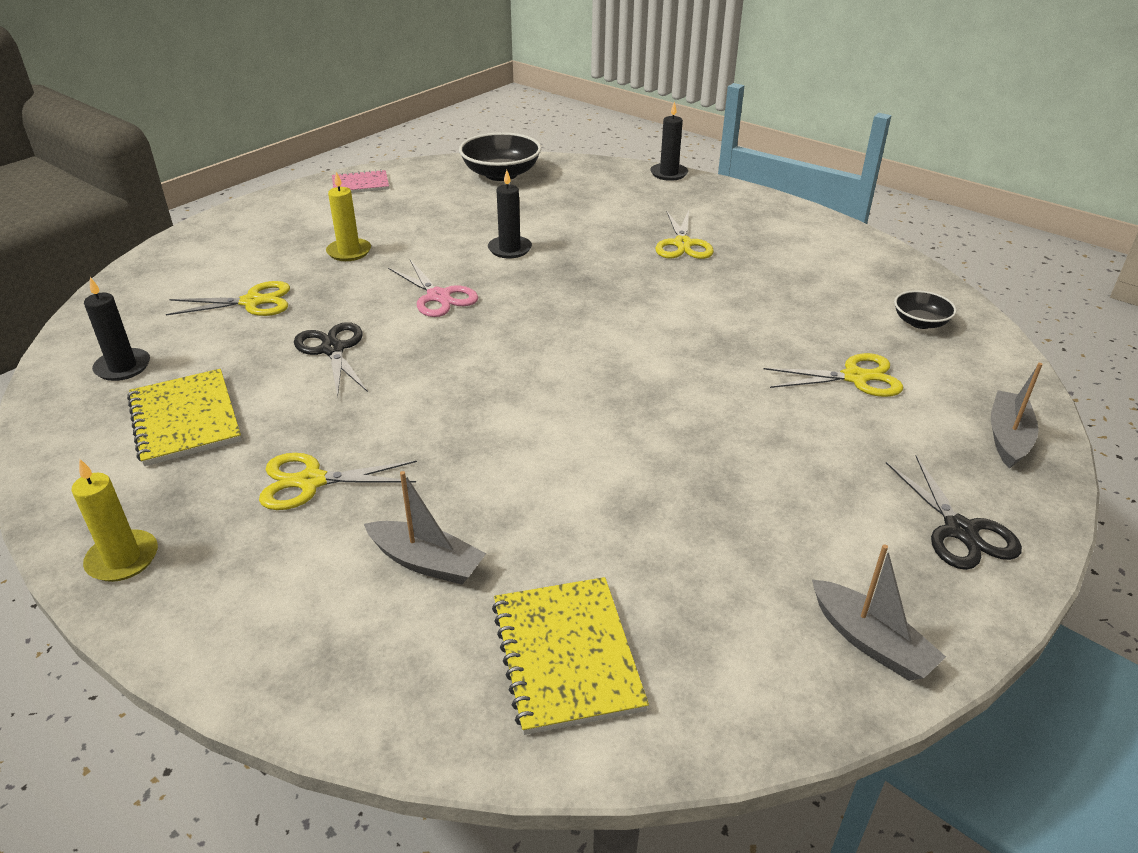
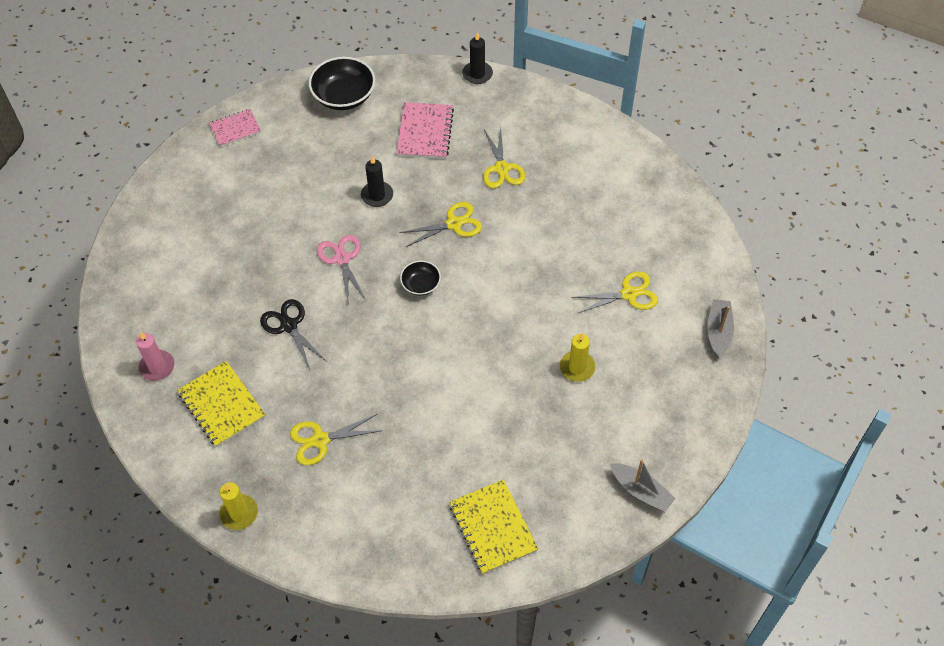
camera: 10 degrees left, 20 degrees up
black candle [84,277,150,381] -> pink candle [136,332,174,381]
yellow scissors [166,281,290,316] -> yellow scissors moved to [399,202,482,247]
yellow candle [326,172,371,261] -> yellow candle moved to [560,333,596,382]
grey boat [364,471,486,585] -> none
pink scissors [388,260,478,317] -> pink scissors turned 150 degrees counterclockwise [317,235,366,302]
black scissors [886,455,1022,570] -> none
black bowl [894,290,957,329] -> black bowl moved to [400,261,441,295]
none -> pink notebook [396,102,454,159]

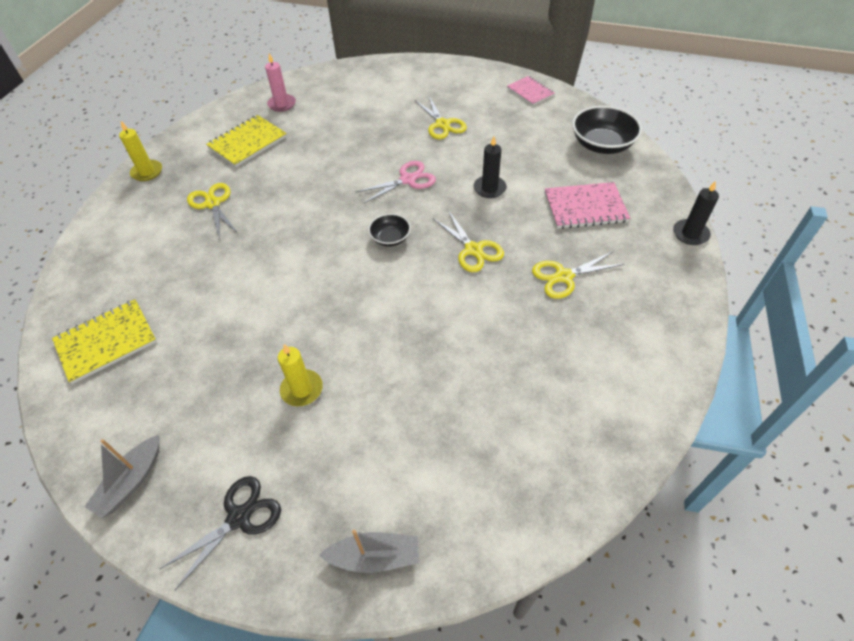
camera: 80 degrees right, 5 degrees down
black scissors [260,299,327,369] -> black scissors moved to [159,476,281,590]
yellow scissors [572,271,658,313] -> yellow scissors moved to [415,96,467,139]

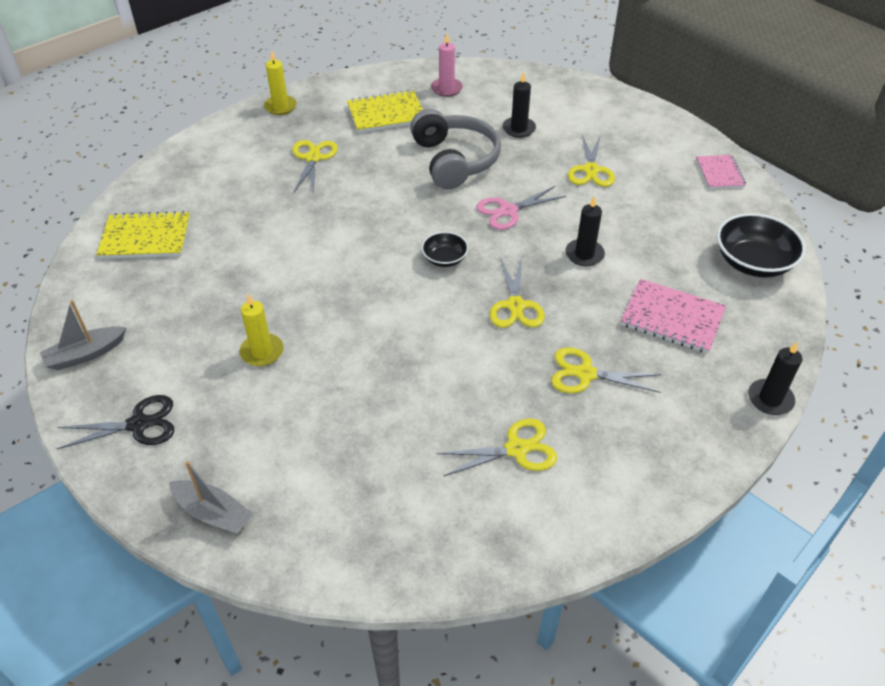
camera: 30 degrees right, 5 degrees down
pink scissors [356,161,436,203] -> pink scissors turned 150 degrees clockwise [476,186,566,230]
none -> grey headphones [410,109,501,189]
none -> yellow scissors [436,418,557,476]
none -> black candle [502,72,536,138]

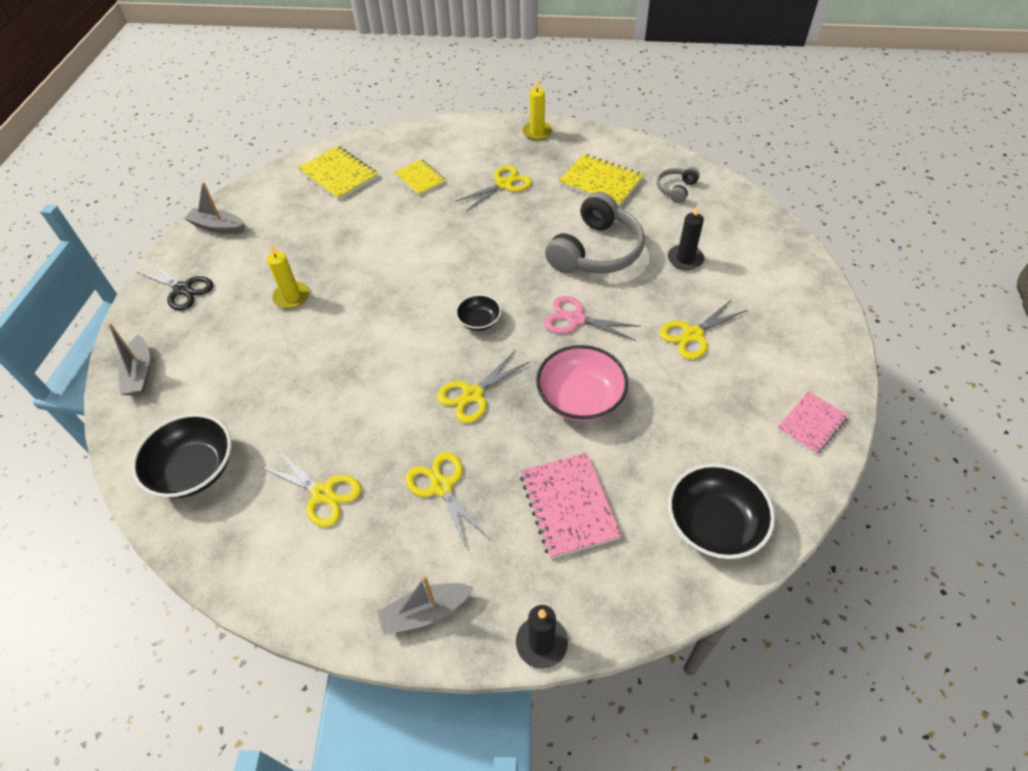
camera: 50 degrees right, 5 degrees up
pink candle [431,34,463,97] -> grey headphones [657,167,700,203]
black candle [565,196,605,266] -> pink bowl [536,345,628,421]
none -> black bowl [131,413,231,498]
none -> grey boat [377,576,474,635]
none -> yellow notebook [394,159,446,196]

